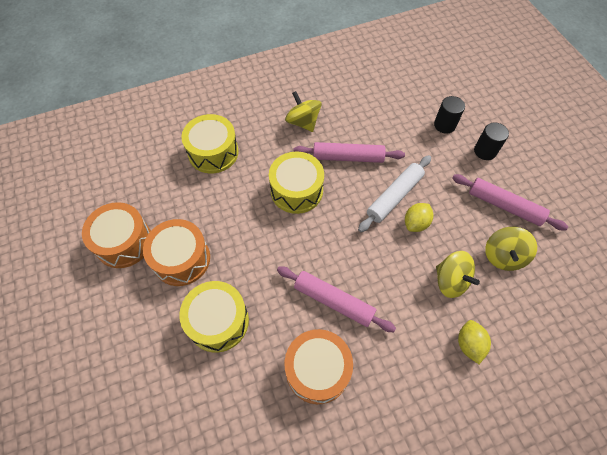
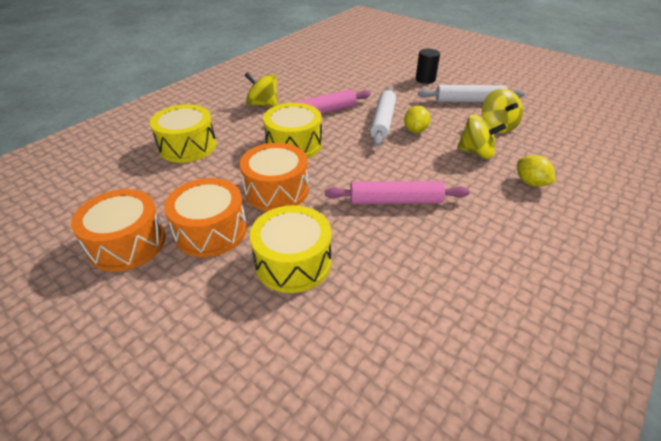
camera: 30 degrees left, 20 degrees down
orange drum [285,329,353,404] -> orange drum moved to [240,143,309,211]
black cylinder [434,96,465,134] -> none
pink rolling pin [452,174,568,230] -> white rolling pin [418,85,525,102]

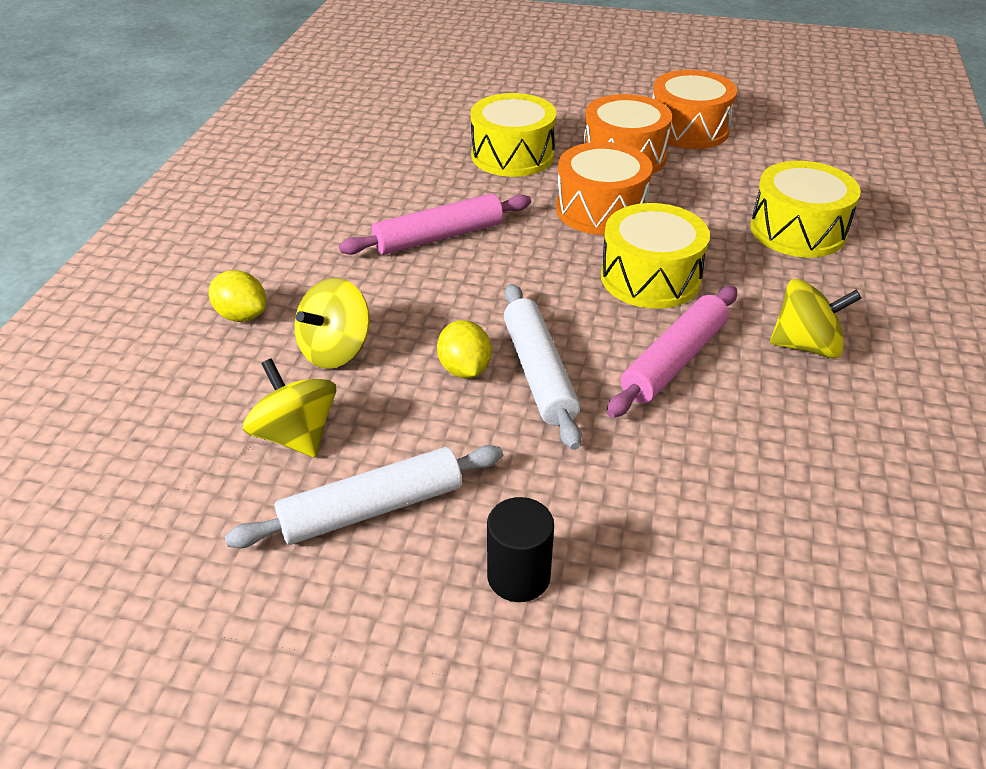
camera: 155 degrees right, 0 degrees up
yellow spinning top [457,115,506,159] -> yellow spinning top turned 45 degrees counterclockwise [294,278,370,369]

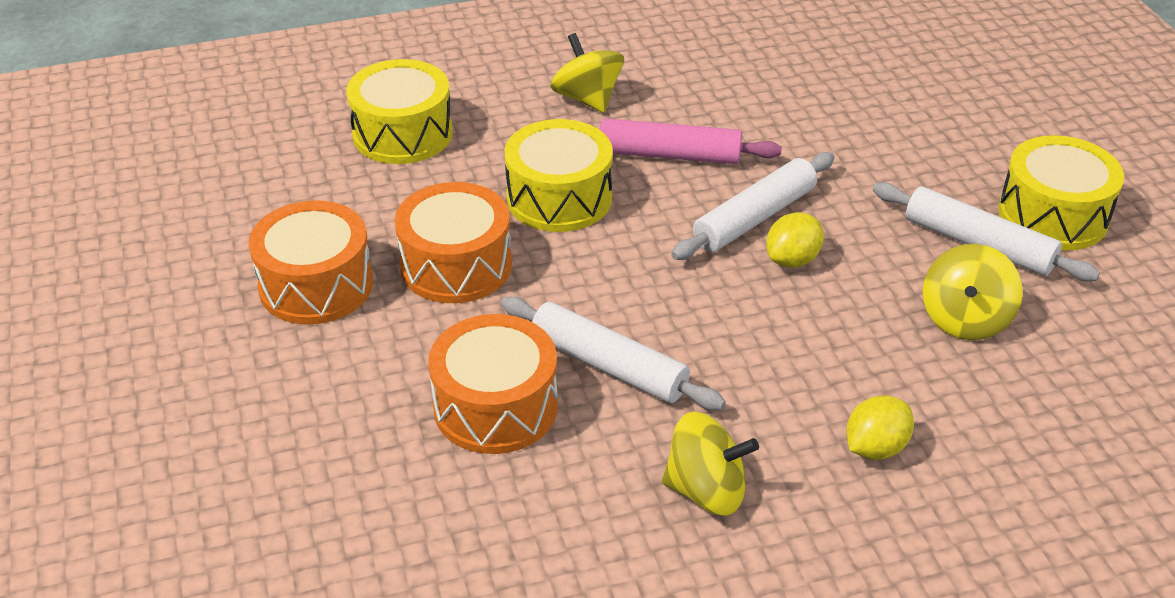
camera: 120 degrees left, 0 degrees up
yellow lemon [209,270,266,322] -> yellow lemon turned 45 degrees clockwise [846,395,914,460]
yellow spinning top [294,278,370,369] -> yellow spinning top moved to [662,412,759,516]
pink rolling pin [339,193,531,255] -> white rolling pin [501,297,726,410]
yellow drum [471,93,556,177] -> yellow drum moved to [998,135,1124,251]
black cylinder [487,497,554,602] -> none
orange drum [652,70,737,149] -> orange drum moved to [428,314,558,454]

